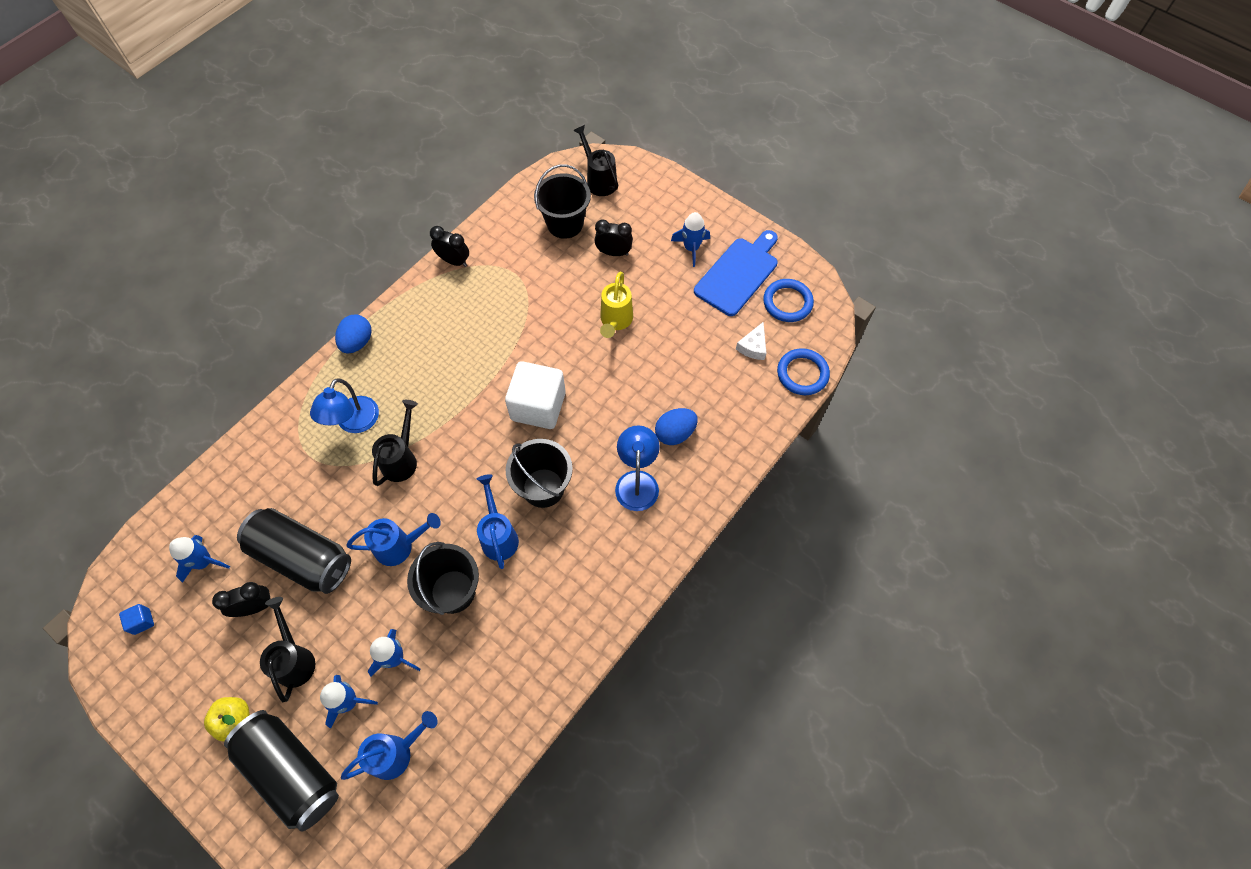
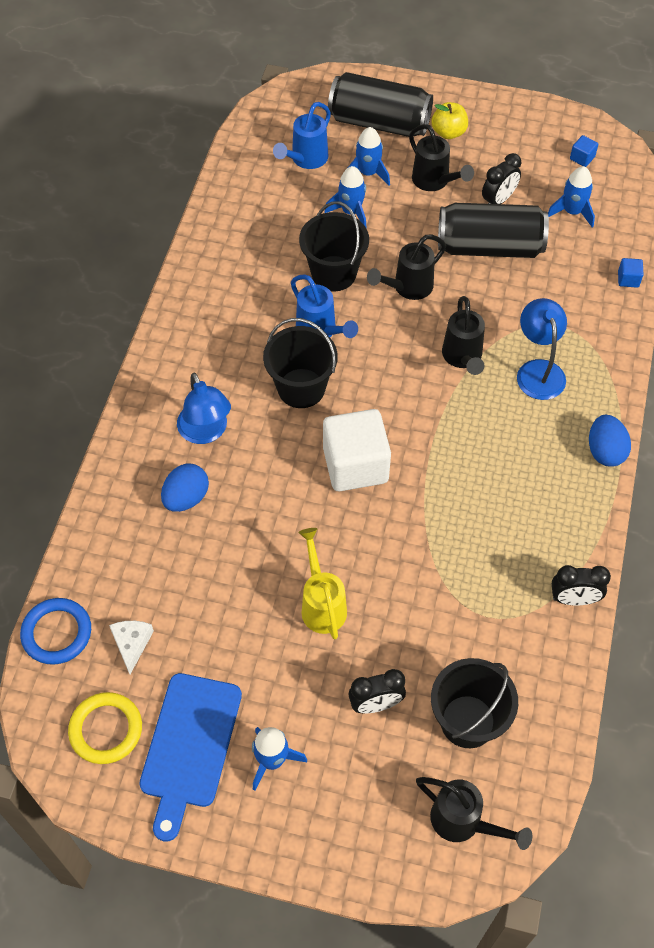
camera: 155 degrees right, 5 degrees down
blue watering can [346,513,441,566] -> black watering can [367,235,446,300]
blue ring [763,279,814,322] -> yellow ring [68,692,142,764]
none -> blue cube [618,258,644,288]

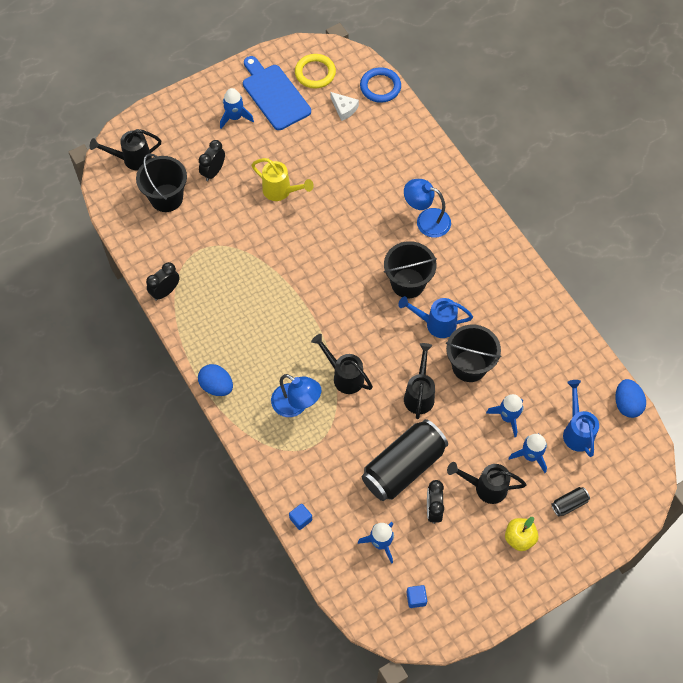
camera: 135 degrees right, 5 degrees up
blue egg [161,463,209,512] -> blue egg moved to [615,379,646,418]
white cube [323,409,391,491] -> none
black can [328,72,433,137] -> black can [551,487,590,516], size x0.41

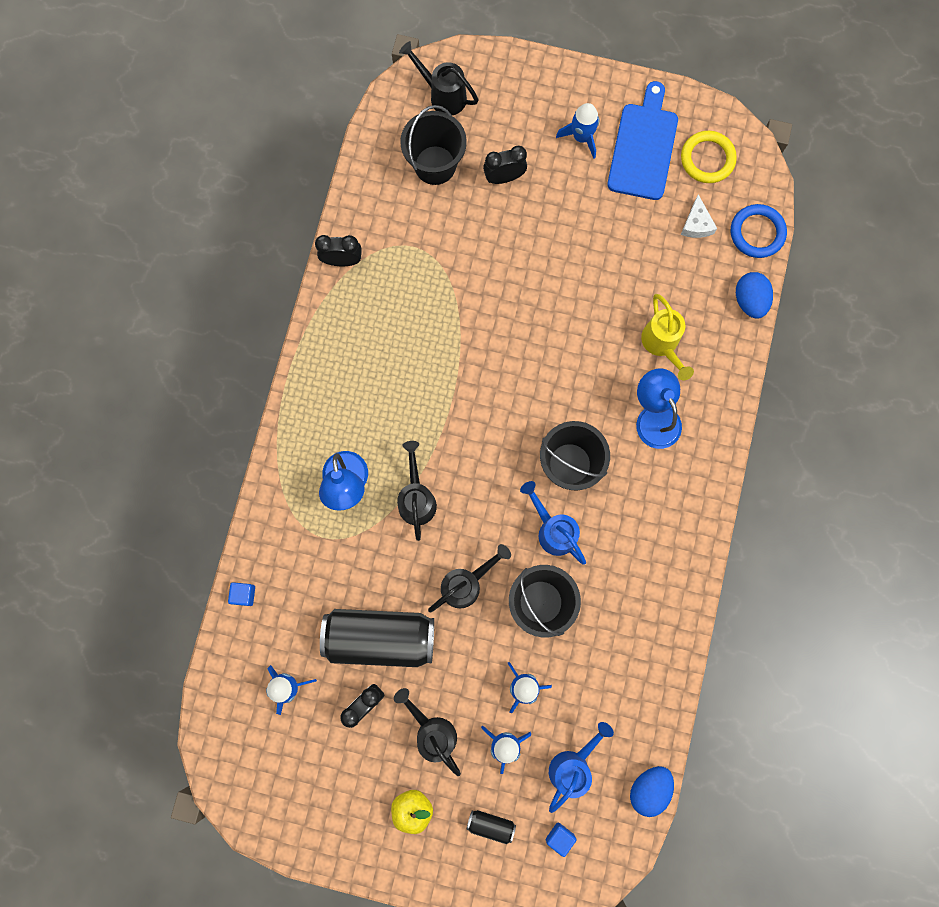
camera: 45 degrees right, 15 degrees up
blue egg [198,364,233,396] -> blue egg moved to [736,272,773,319]
yellow watering can [251,158,314,201] -> yellow watering can moved to [641,294,694,380]
blue cube [406,585,427,608] -> blue cube moved to [546,822,577,857]

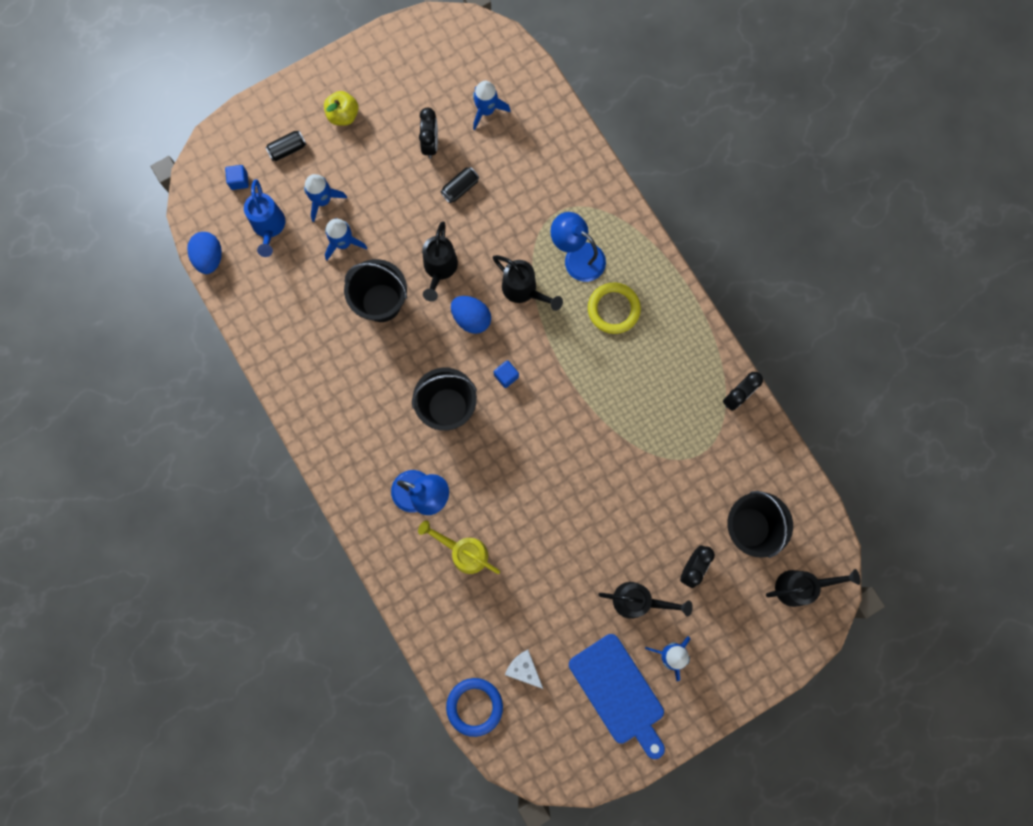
camera: 135 degrees right, 0 degrees up
blue cube [228,582,255,606] -> blue cube moved to [494,360,519,388]
black can [320,609,434,667] -> black can [441,167,479,203], size x0.41
black watering can [394,688,461,776] -> black watering can moved to [598,582,693,619]
blue watering can [520,481,586,565] -> none
yellow ring [681,131,737,183] -> yellow ring moved to [588,282,641,334]
blue egg [736,272,773,319] -> blue egg moved to [451,296,491,334]

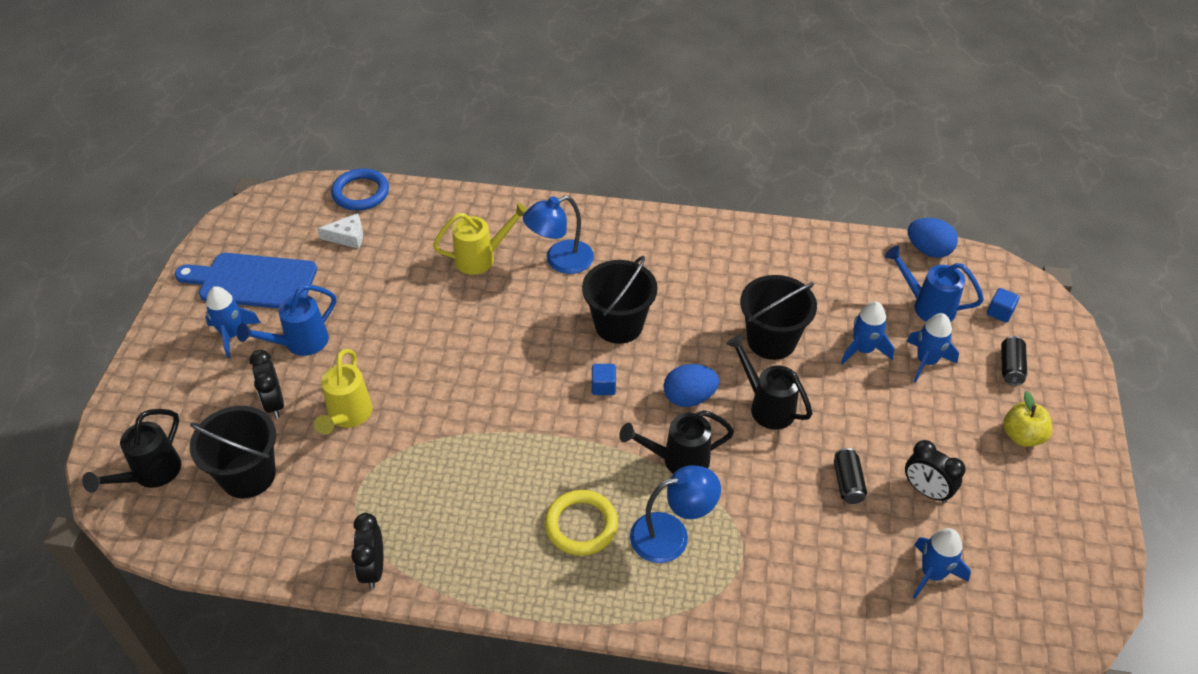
camera: 130 degrees right, 30 degrees down
black watering can [598,582,693,619] -> blue watering can [237,285,336,356]
none -> yellow watering can [314,349,373,435]

